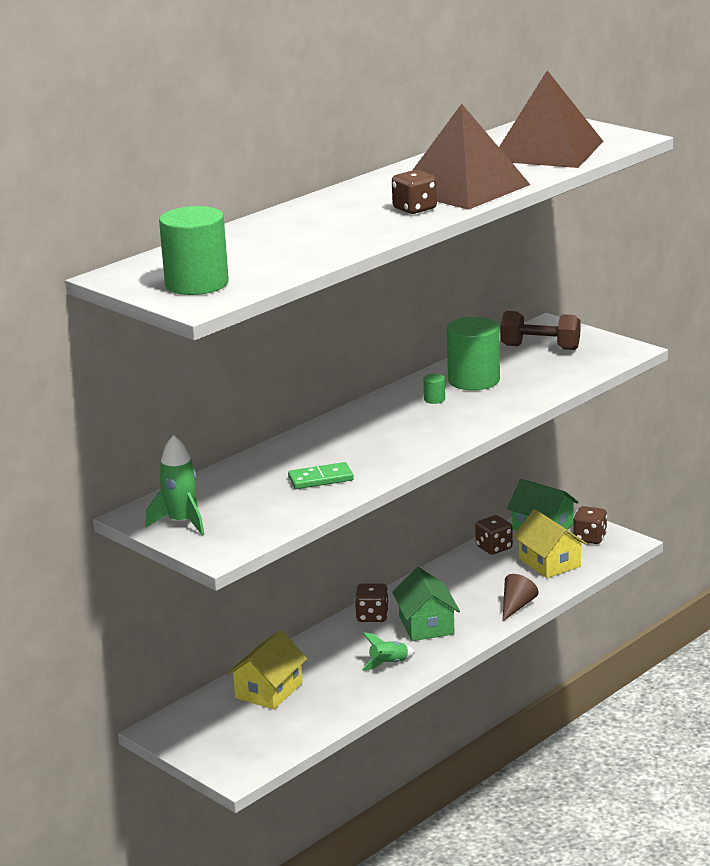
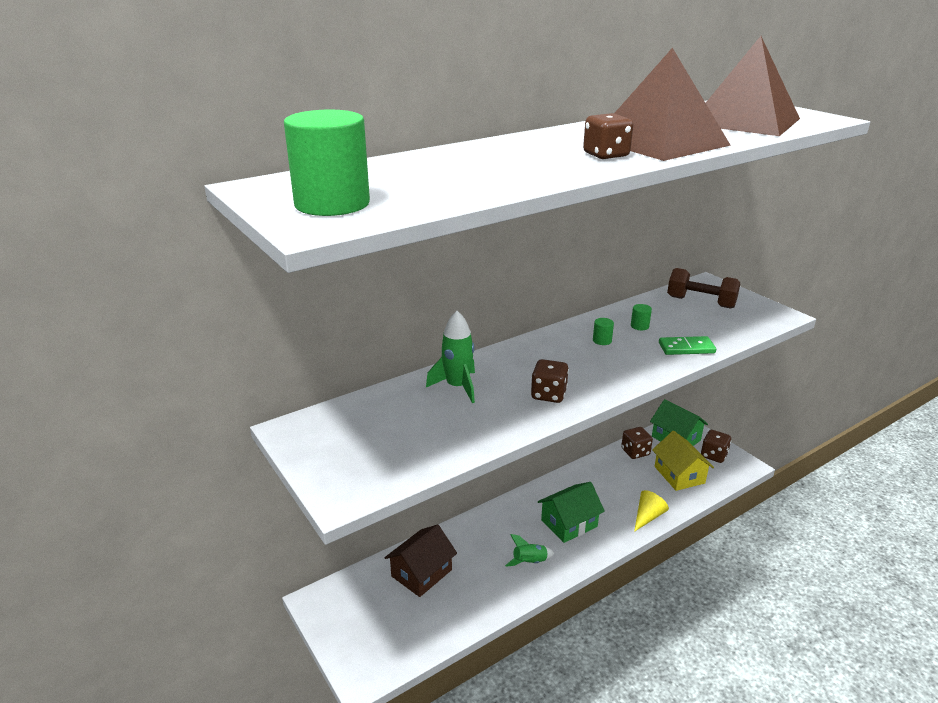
camera: 10 degrees right, 5 degrees up
green rocket [146,435,204,535] -> green rocket moved to [426,311,475,403]
yellow house [227,630,307,709] -> brown house [385,525,457,597]
green domino [288,462,354,489] -> green domino moved to [659,336,716,355]
brown dice [355,583,389,622] -> brown dice moved to [531,359,569,403]
green house [392,567,460,641] -> green house turned 60 degrees clockwise [538,482,605,543]
green cylinder [447,317,500,390] -> green cylinder [631,304,652,330], size x0.40
brown cone [502,574,539,622] -> yellow cone [634,490,669,532]

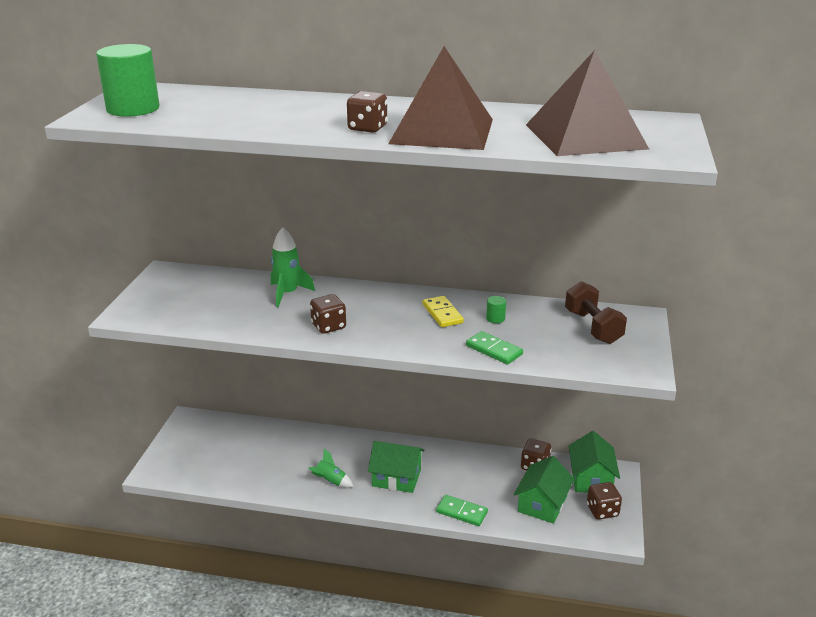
camera: 45 degrees right, 0 degrees up
brown house [385,525,457,597] -> none
green cylinder [593,318,614,345] -> yellow domino [423,296,464,327]
yellow cone [634,490,669,532] -> green domino [436,495,488,526]
yellow house [652,431,714,491] -> green house [514,456,574,524]

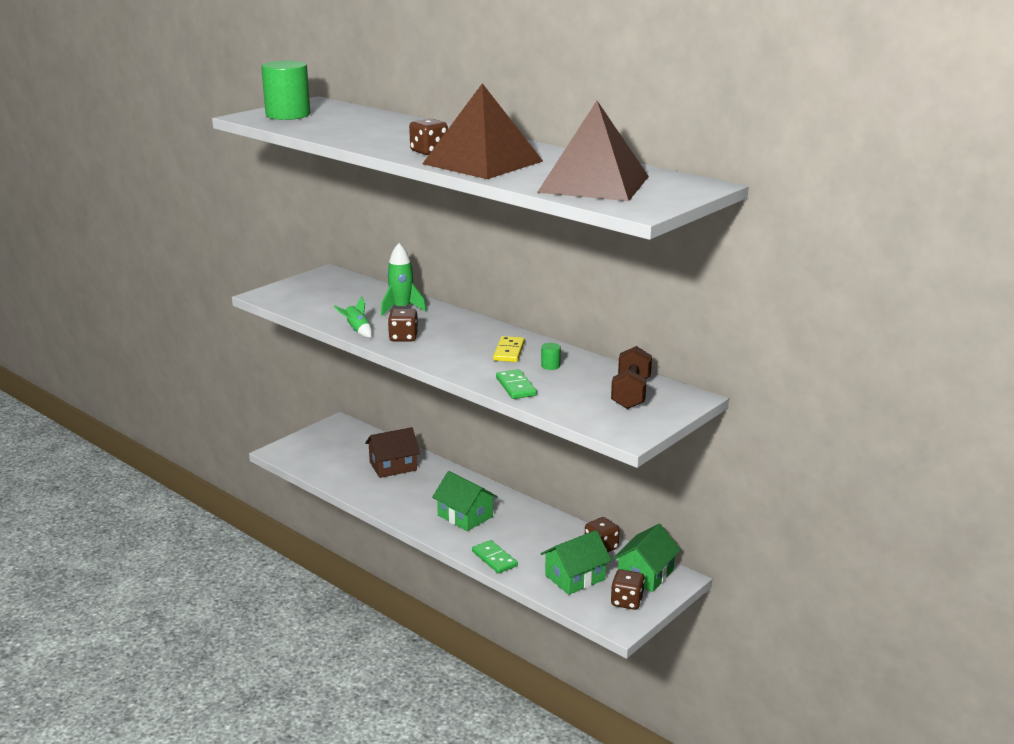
camera: 30 degrees right, 5 degrees down
green rocket [308,448,353,488] -> green rocket moved to [334,297,372,338]
none -> brown house [365,427,420,478]

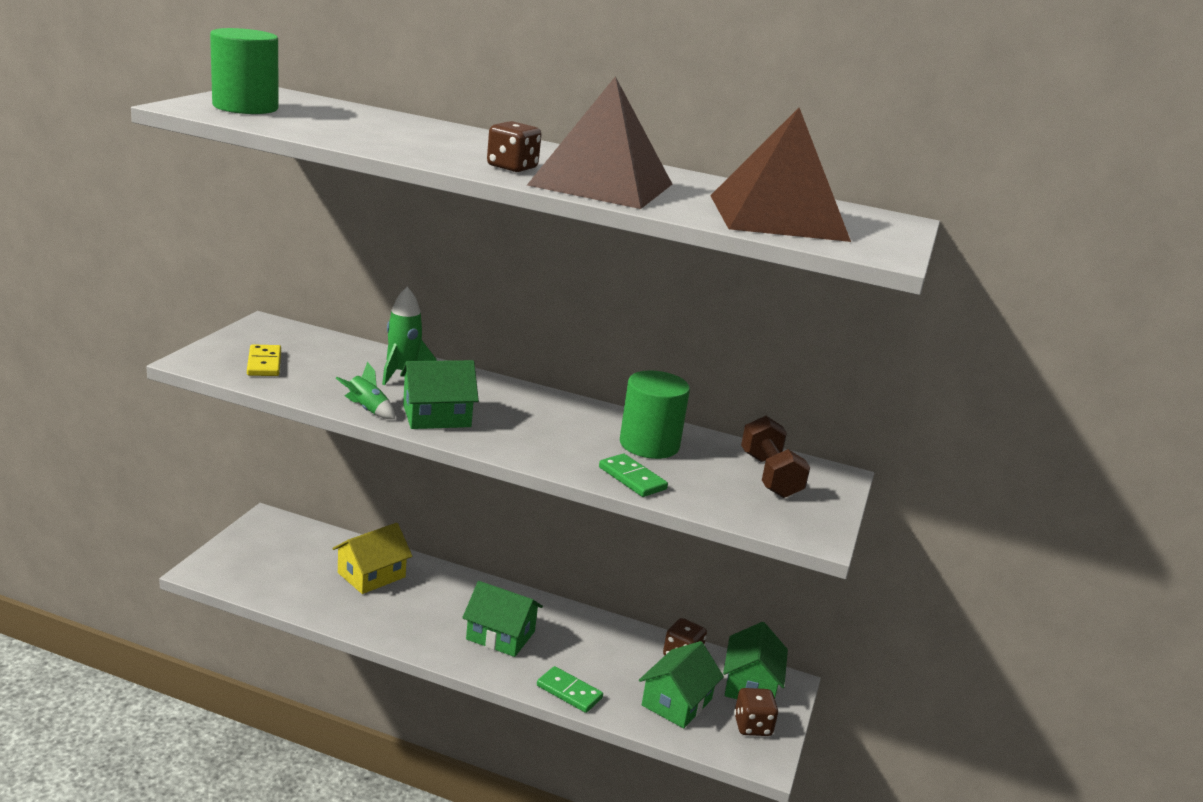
camera: 25 degrees left, 0 degrees up
brown house [365,427,420,478] -> yellow house [332,523,412,594]
brown dice [388,309,418,342] -> green house [400,360,479,429]
yellow domino [493,336,525,362] -> yellow domino moved to [247,344,281,376]
green cylinder [541,343,561,370] -> green cylinder [620,371,690,459], size x2.49

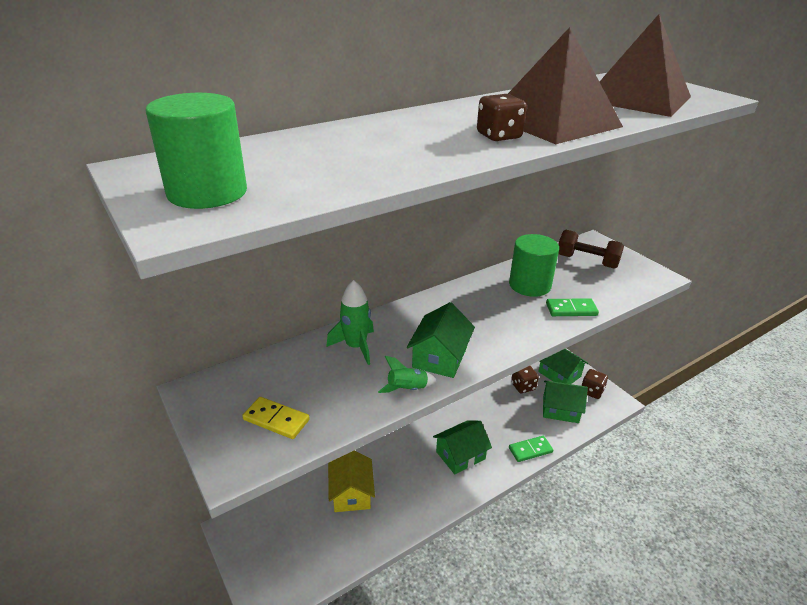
camera: 50 degrees left, 10 degrees up
green house [639,641,724,728] -> green house turned 60 degrees counterclockwise [543,381,588,423]

